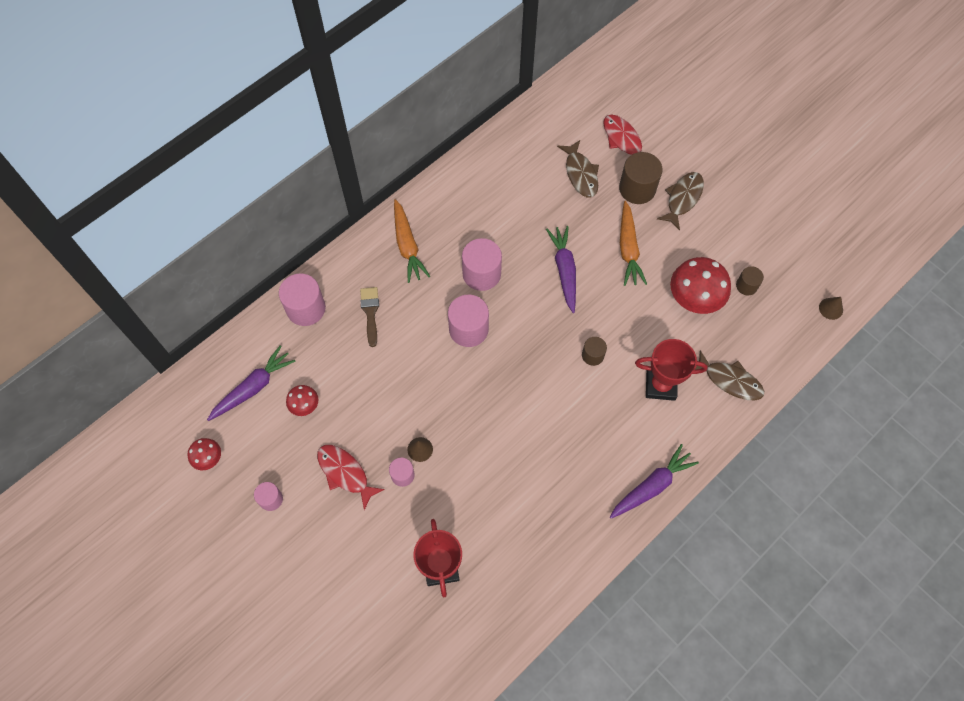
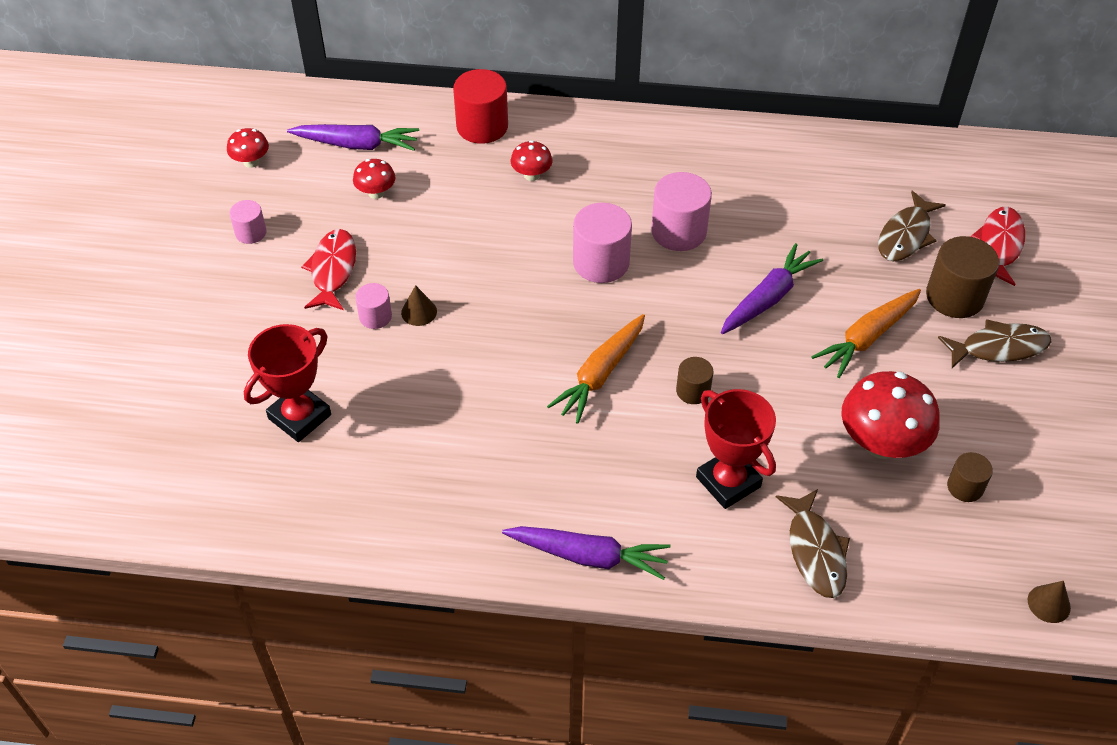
camera: 50 degrees right, 15 degrees down
pink cylinder [279,273,326,326] -> red cylinder [453,69,508,144]
brown brush [360,287,379,347] -> red mushroom [511,140,552,181]
orange carrot [394,199,431,283] -> orange carrot moved to [547,314,645,423]

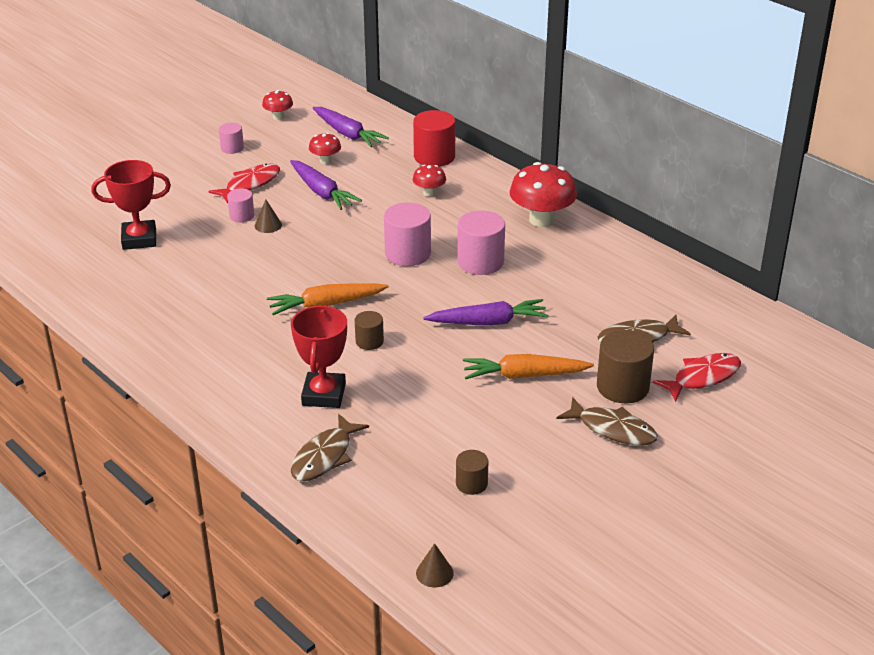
camera: 40 degrees right, 15 degrees down
purple carrot [502,526,671,580] -> purple carrot moved to [290,160,362,210]
red mushroom [841,371,940,459] -> red mushroom moved to [509,162,577,227]

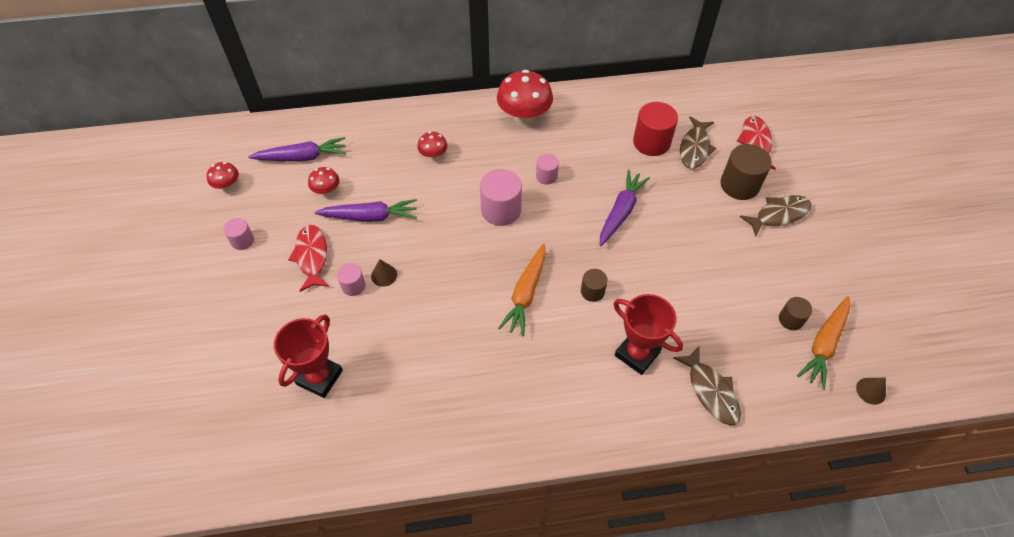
camera: 55 degrees left, 20 degrees up
red cylinder [413,110,456,167] -> red cylinder moved to [633,102,678,156]
pink cylinder [457,210,505,275] -> pink cylinder [536,154,559,185], size x0.56
orange carrot [463,354,594,379] -> orange carrot moved to [797,296,850,390]

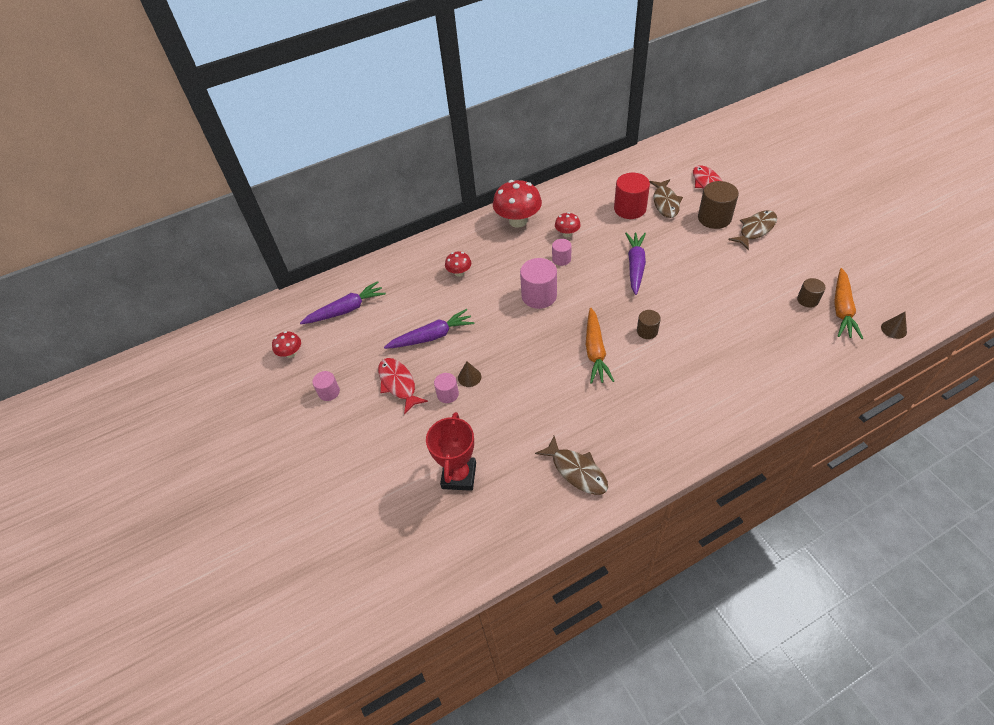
camera: 15 degrees left, 5 degrees down
red mushroom [308,167,340,196] -> red mushroom moved to [555,212,581,237]
red trophy [613,294,683,375] -> none
brown fish [673,345,741,425] -> brown fish moved to [535,436,608,495]

